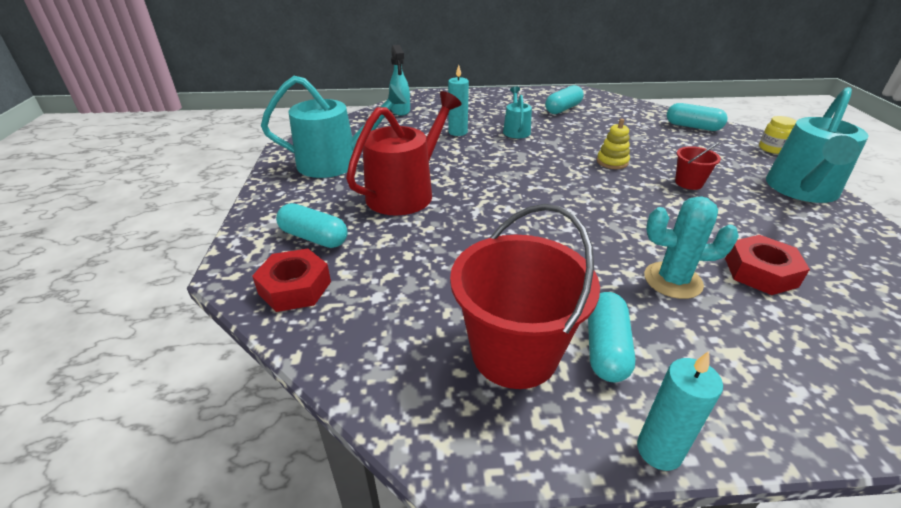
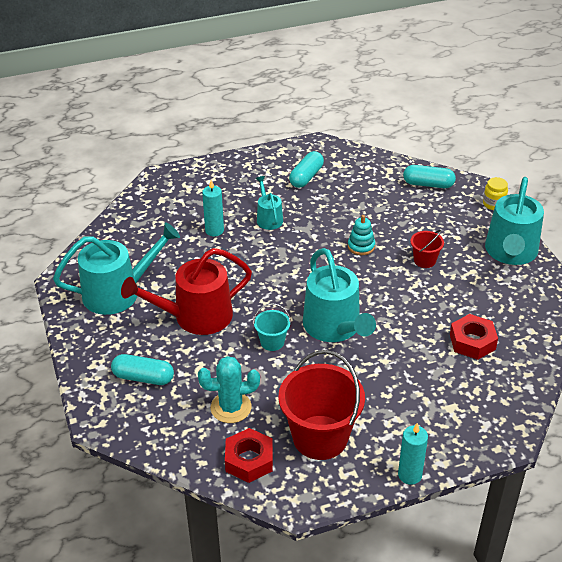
camera: 15 degrees left, 5 degrees up
red nut [252,249,331,312] -> red nut moved to [225,428,273,483]
red watering can [346,91,462,216] -> red watering can turned 135 degrees counterclockwise [121,248,252,335]
turquoise spray bottle [389,45,410,116] -> none
turquoise capsule [588,292,636,382] -> none
yellow stacking toy [597,118,630,169] -> turquoise stacking toy [348,215,375,255]
turquoise cactus [644,196,739,299] -> turquoise cactus moved to [198,356,260,423]
none -> turquoise bucket [253,303,291,351]
none -> turquoise watering can [303,248,376,342]

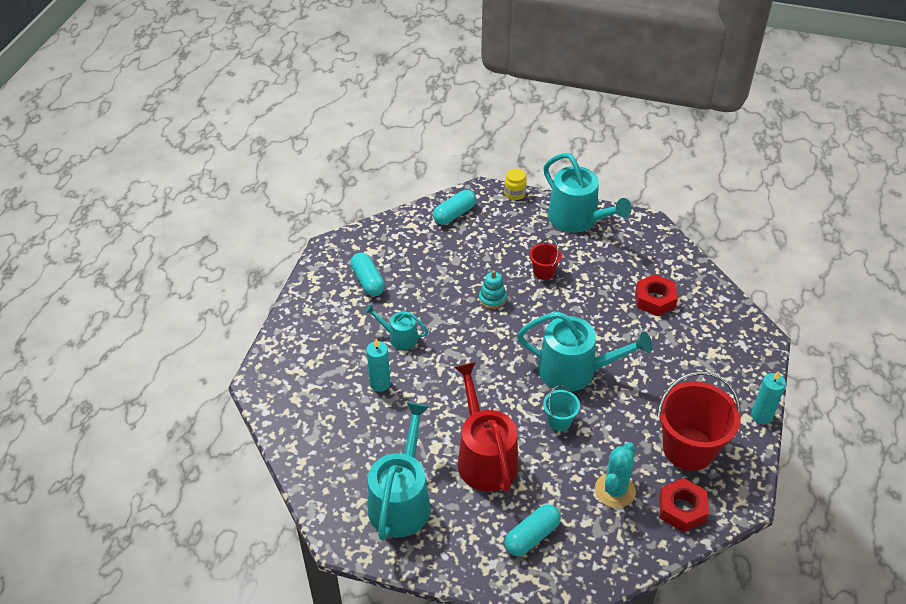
camera: 55 degrees left, 5 degrees up
red watering can [121,248,252,335] -> red watering can turned 150 degrees clockwise [454,362,518,492]

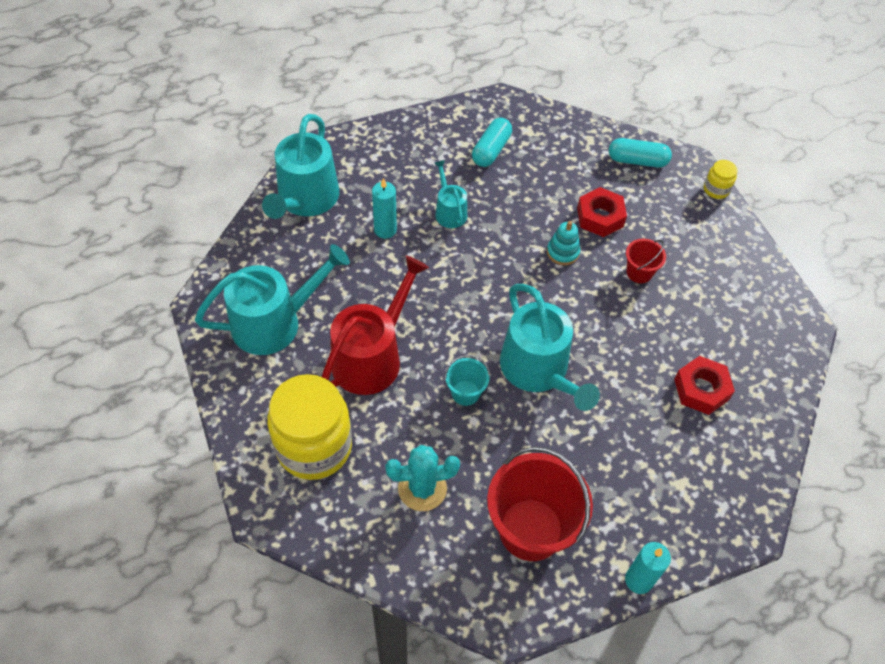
camera: 50 degrees right, 10 degrees up
turquoise capsule [505,504,561,556] -> yellow jar [267,374,352,480]
turquoise watering can [544,153,632,233] -> turquoise watering can moved to [262,114,339,219]
red nut [659,478,709,532] -> red nut moved to [577,187,627,237]

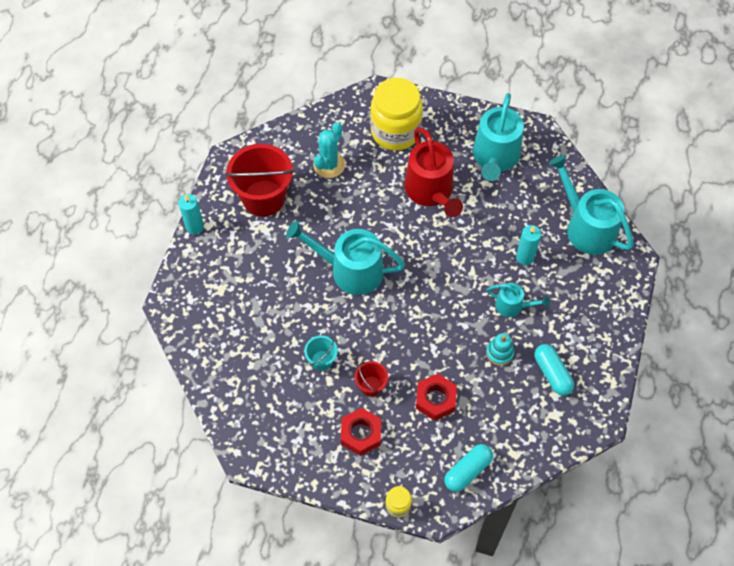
camera: 130 degrees right, 5 degrees up
turquoise bucket [445,355,490,406] -> turquoise bucket moved to [304,335,338,371]
turquoise stacking toy [547,221,580,265] -> turquoise stacking toy moved to [486,333,514,366]
red nut [674,356,735,415] -> red nut moved to [341,408,381,456]

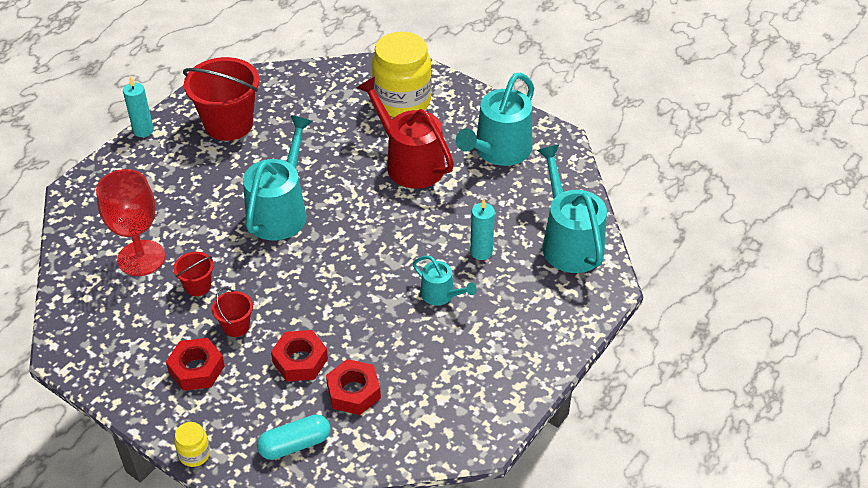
camera: 20 degrees right, 15 degrees down
turquoise watering can [286,221,405,295] -> turquoise watering can turned 75 degrees clockwise [243,115,313,240]
turquoise bucket [304,335,338,371] -> red bucket [173,252,214,296]
turquoise cactus [313,122,345,178] -> none
red watering can [404,127,463,217] -> red watering can turned 135 degrees clockwise [357,77,454,189]
turquoise stacking toy [486,333,514,366] -> none
turquoise capsule [534,344,574,396] -> none
none -> red goblet [96,169,165,276]
none -> red nut [326,359,381,415]

